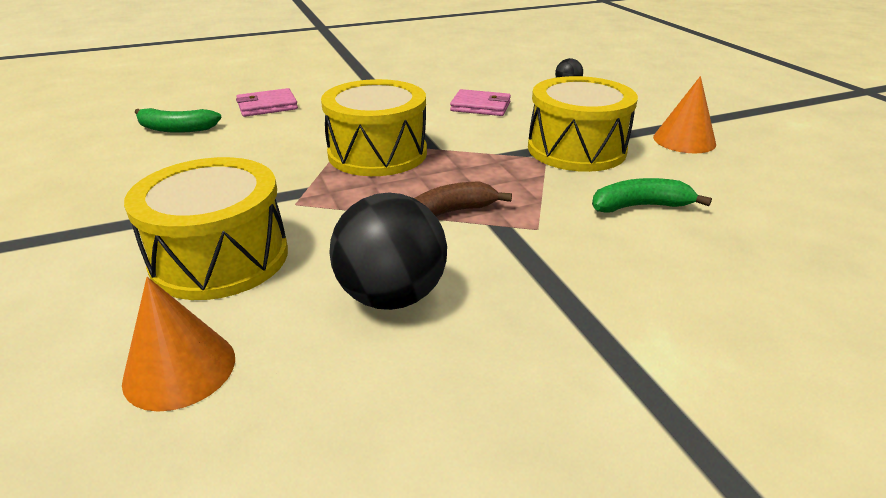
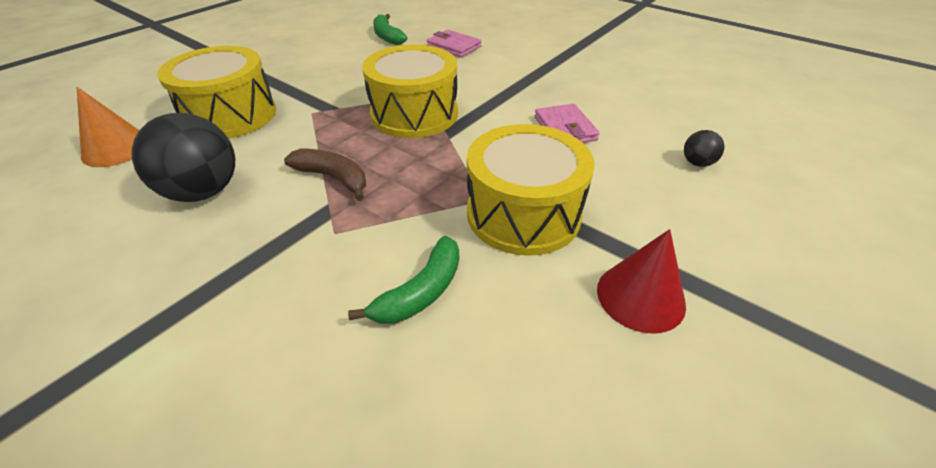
camera: 60 degrees right, 10 degrees up
green banana [592,178,712,213] -> green banana turned 75 degrees clockwise [348,236,459,324]
orange cone [653,76,716,153] -> red cone [597,229,686,334]

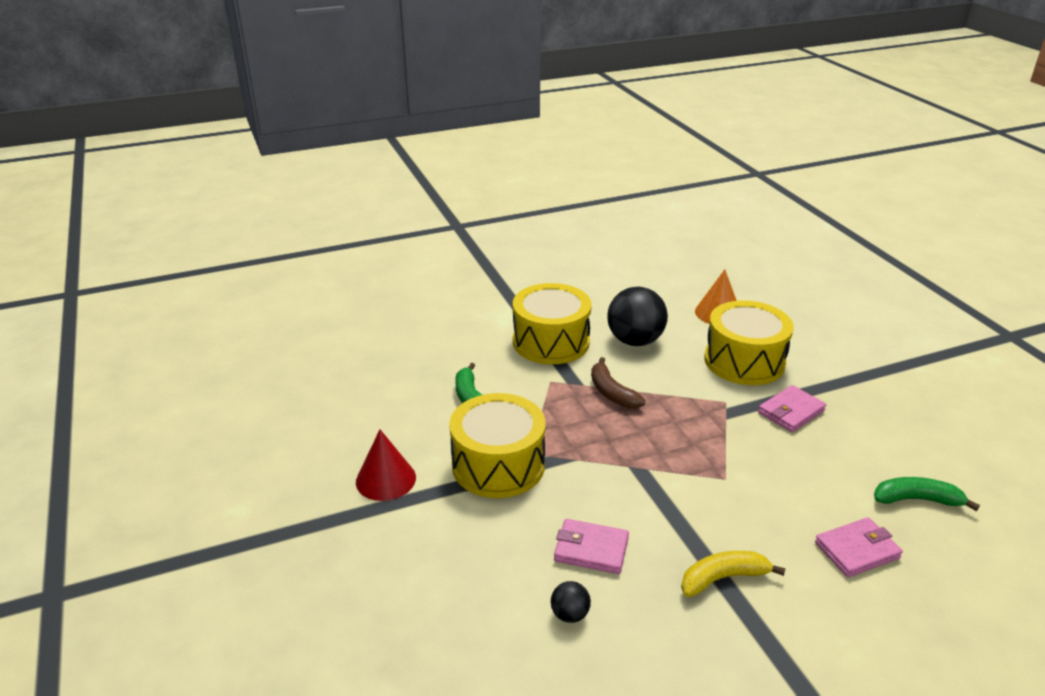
camera: 120 degrees right, 10 degrees down
brown banana [284,149,366,201] -> brown banana turned 90 degrees clockwise [591,357,646,409]
yellow drum [362,45,458,138] -> yellow drum moved to [513,283,592,364]
black ball [684,130,725,167] -> black ball moved to [551,581,591,623]
none -> yellow banana [681,551,786,597]
none -> pink wallet [758,385,826,432]

